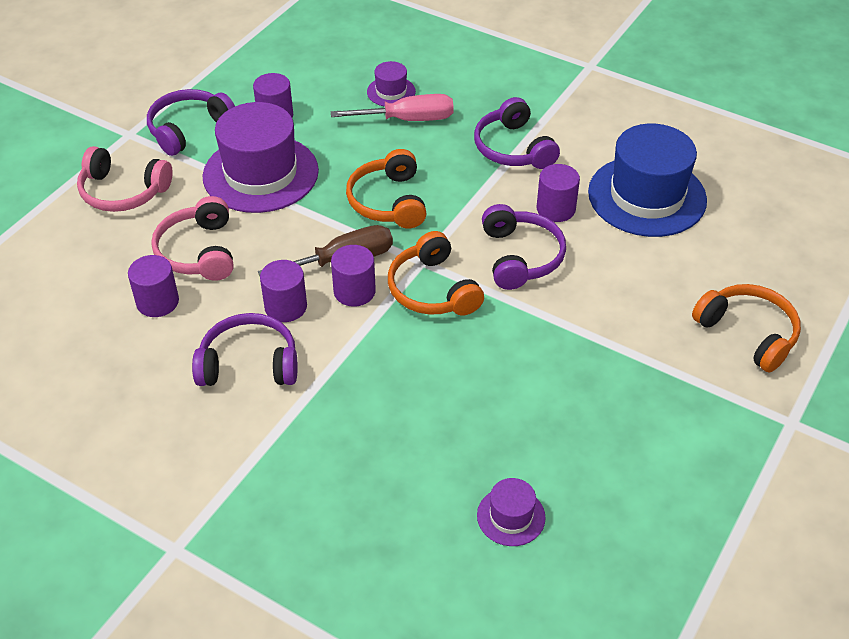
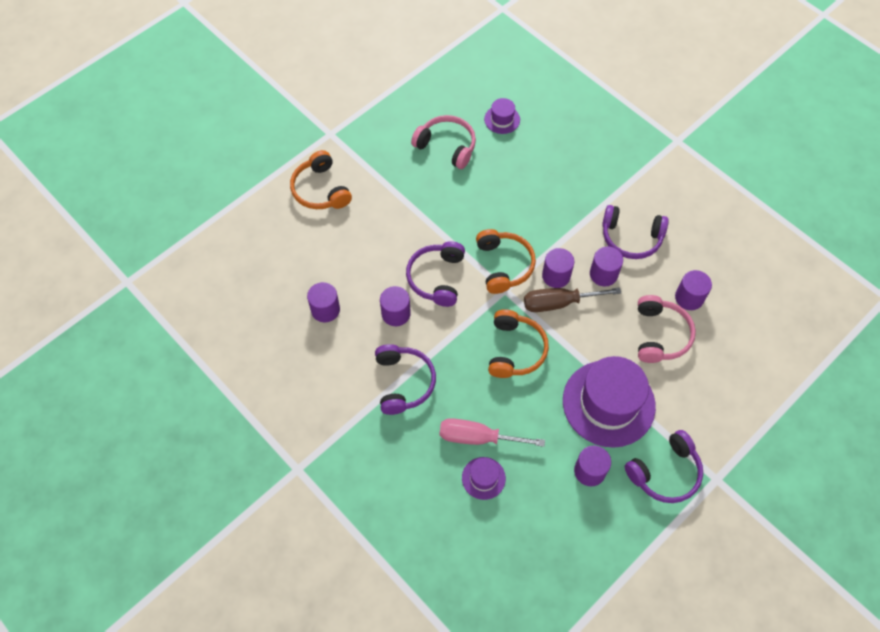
camera: 165 degrees left, 15 degrees up
pink headphones [77,146,173,212] -> pink headphones moved to [411,115,476,169]
blue hat [588,124,707,237] -> purple cylinder [307,282,340,323]

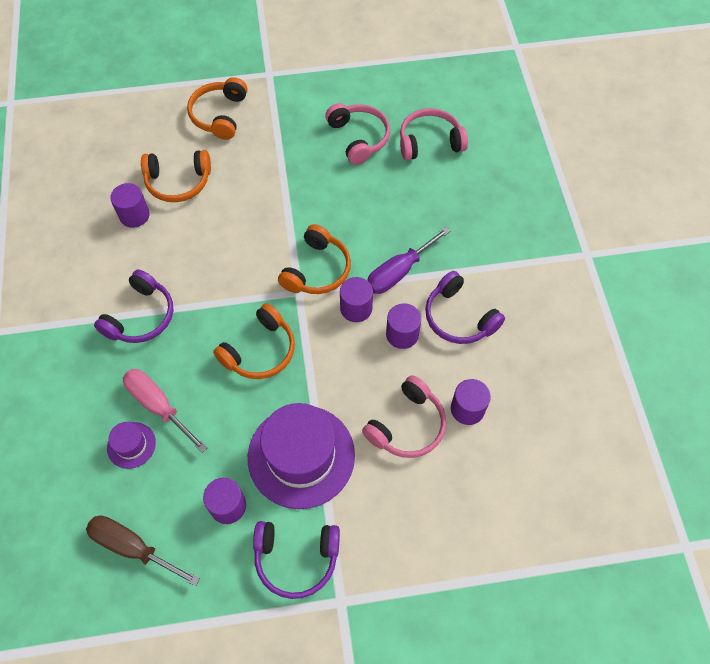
camera: 35 degrees right, 0 degrees up
purple cylinder [380,286,411,326] -> none
purple headphones [406,241,465,307] -> none
purple hat [484,98,520,134] -> pink headphones [400,108,468,160]
brown screwdriver [524,287,621,312] -> brown screwdriver moved to [86,515,200,587]
none -> orange headphones [141,150,211,202]
none -> purple screwdriver [367,227,450,294]

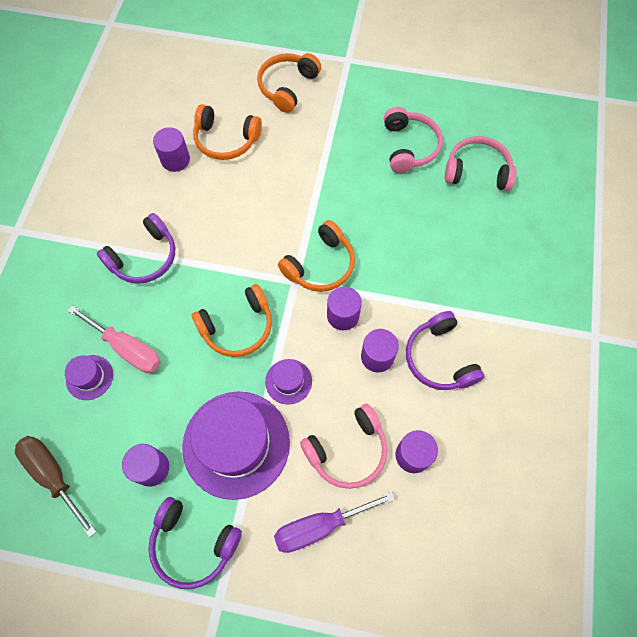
camera: 20 degrees right, 5 degrees up
pink screwdriver [123,369,208,453] -> pink screwdriver turned 150 degrees clockwise [68,305,161,373]
purple screwdriver [367,227,450,294] -> purple screwdriver moved to [274,492,395,553]
none -> purple hat [265,359,312,405]

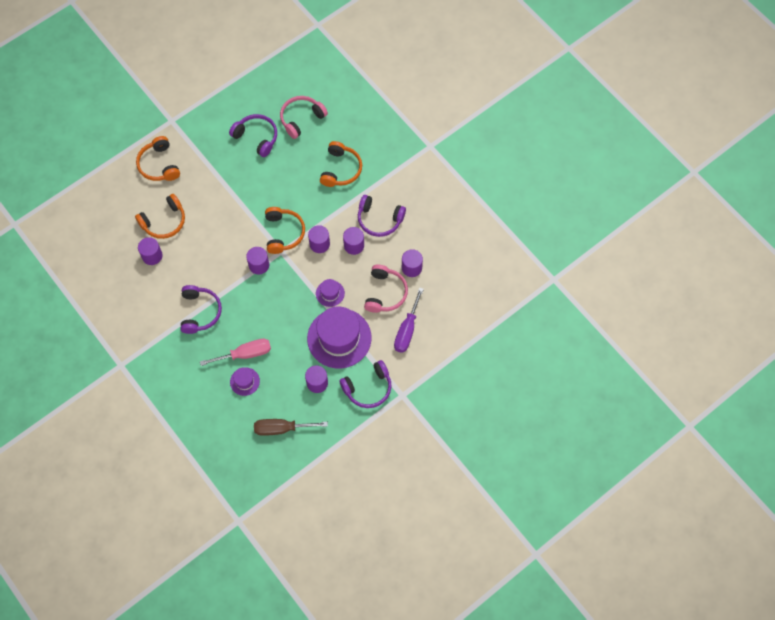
camera: 50 degrees left, 0 degrees up
orange headphones [192,284,272,357] -> orange headphones moved to [320,141,362,187]
pink headphones [384,107,443,173] -> purple headphones [229,114,277,157]
none -> purple cylinder [246,247,269,274]

